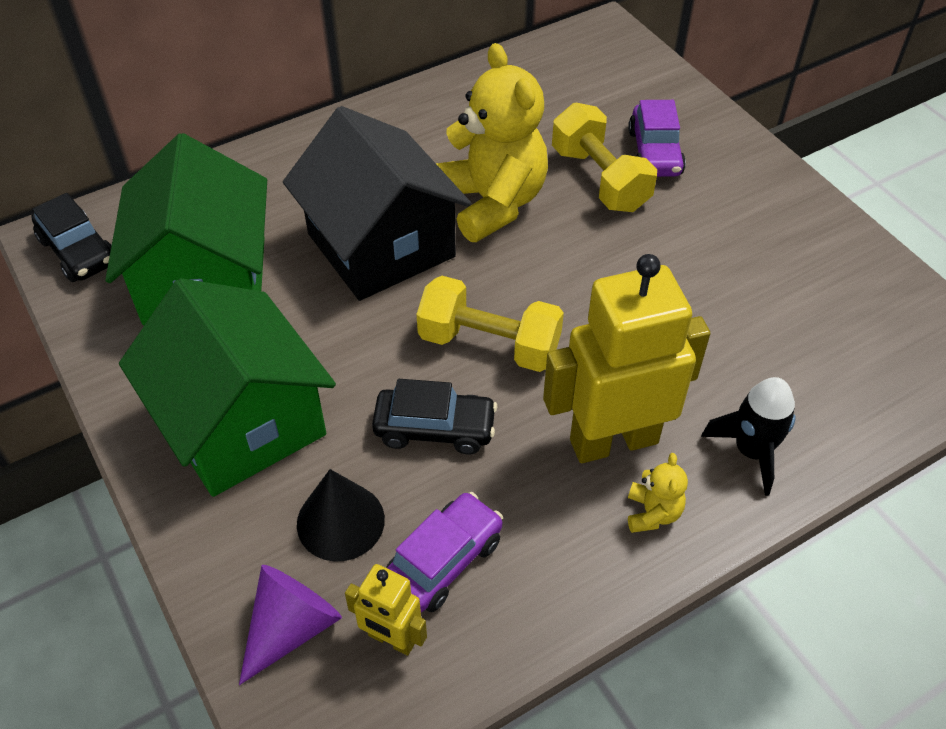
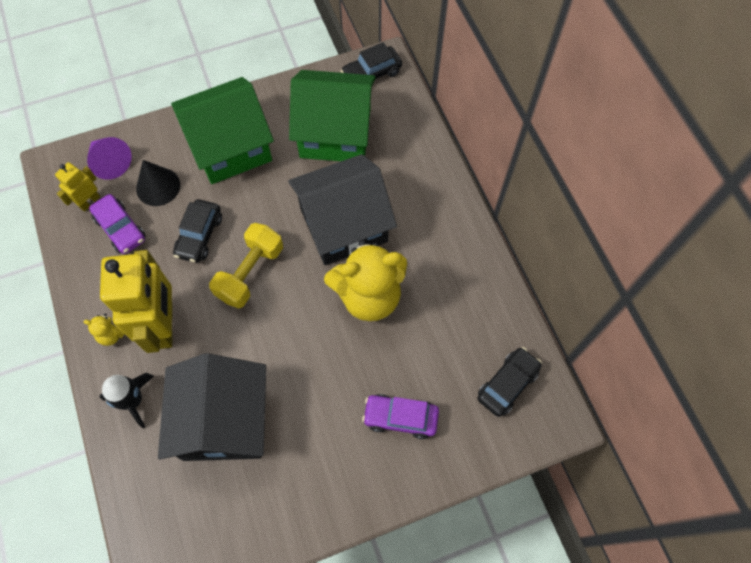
camera: 100 degrees right, 15 degrees up
yellow dumbbell [552,103,657,212] -> none
none -> black house [158,353,266,461]
none -> black car [477,347,542,417]

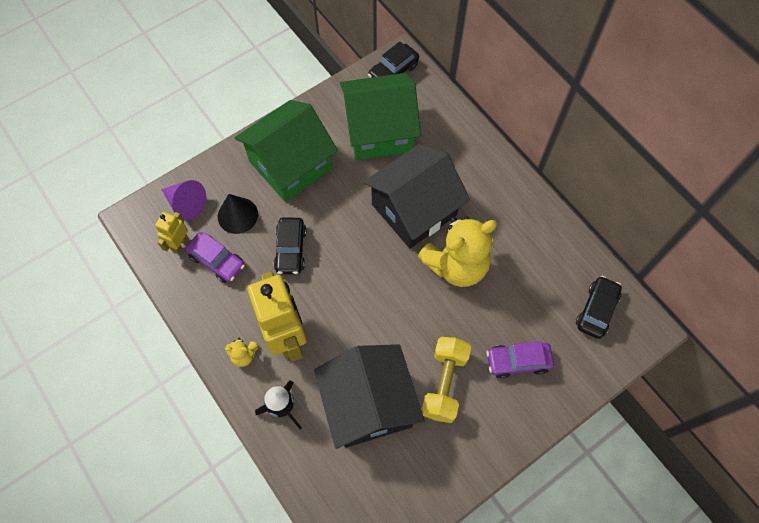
camera: 15 degrees left, 0 degrees up
yellow dumbbell [209,223,283,309] -> yellow dumbbell moved to [421,337,471,423]

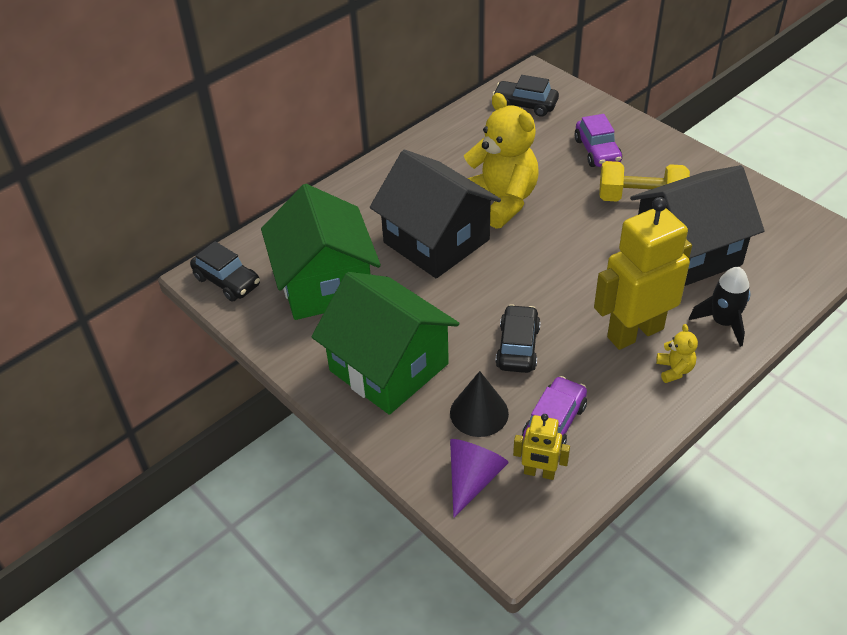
camera: 95 degrees left, 20 degrees down
black car [273,218,307,274] -> black car turned 75 degrees counterclockwise [495,304,541,373]

